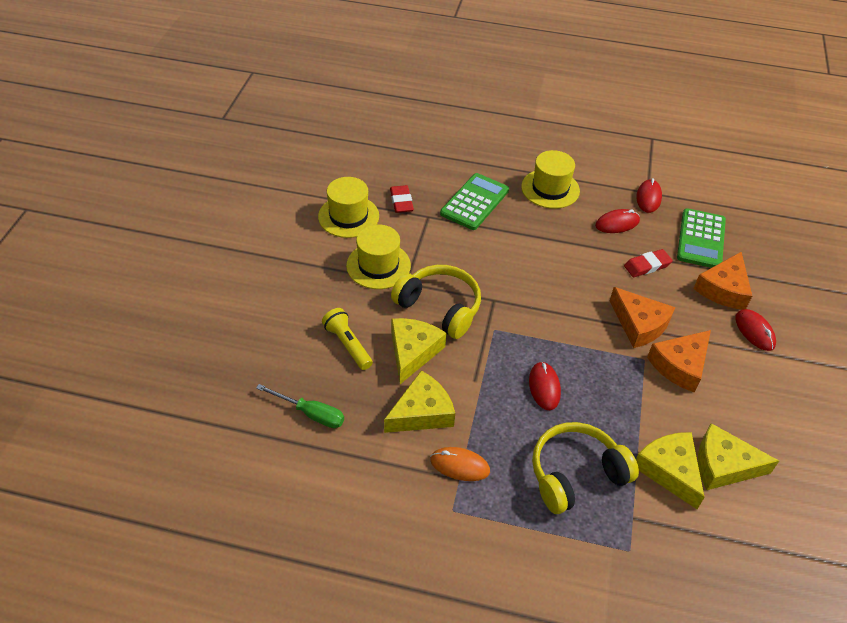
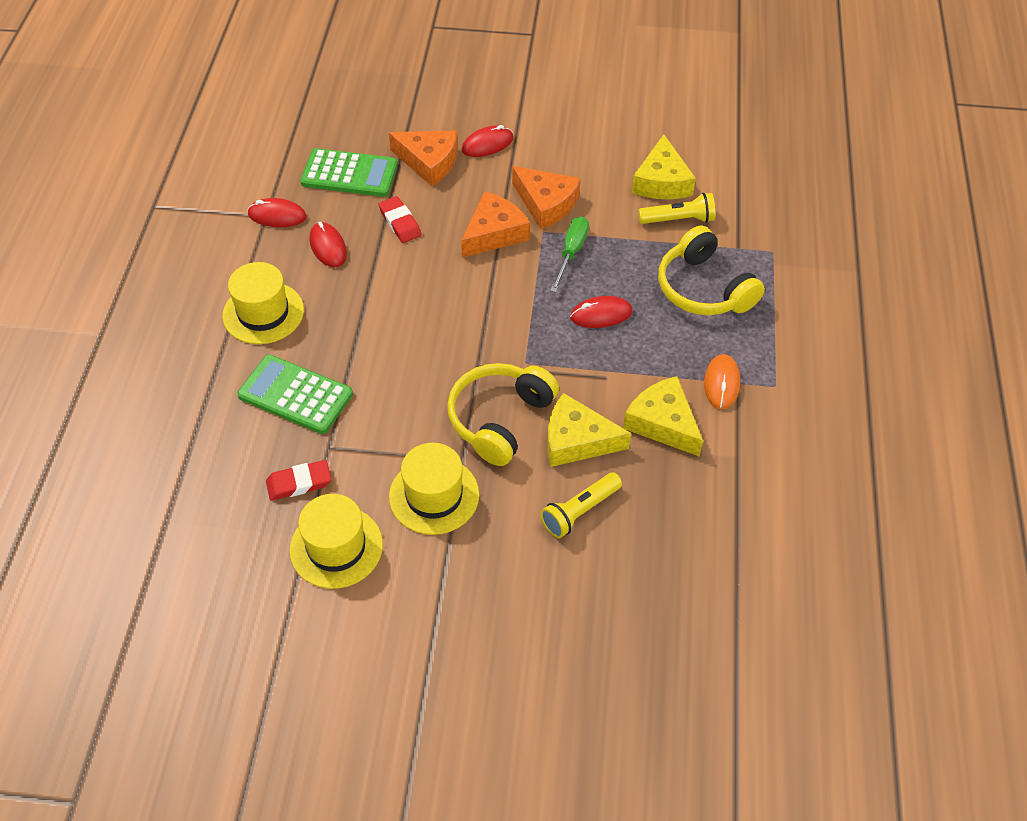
camera: 95 degrees left, 5 degrees up
green screwdriver [256,384,344,428] -> green screwdriver moved to [550,216,589,292]
yellow cheese [636,432,705,509] -> yellow flashlight [638,193,715,224]

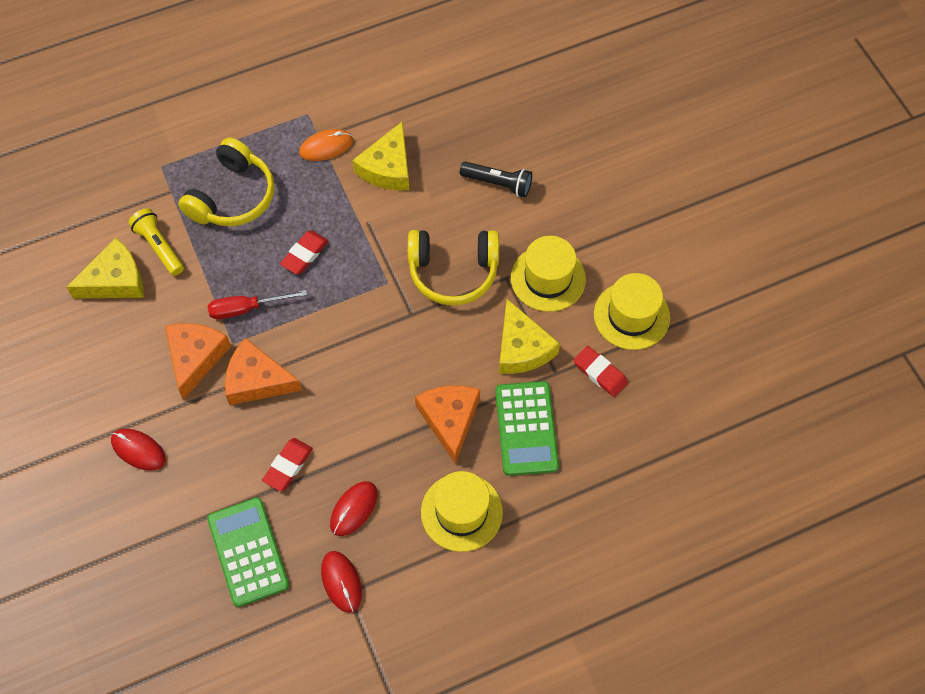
camera: 120 degrees left, 10 degrees up
orange cheese [389,131,458,186] -> orange cheese moved to [415,385,480,464]
yellow flashlight [540,472,622,538] -> black flashlight [460,162,532,197]
yellow cheese [547,393,631,467] -> yellow cheese moved to [499,299,560,374]
green screwdriver [550,216,589,292] -> red screwdriver [208,290,307,319]
red mouse [570,296,632,328] -> red eraser [280,231,329,274]

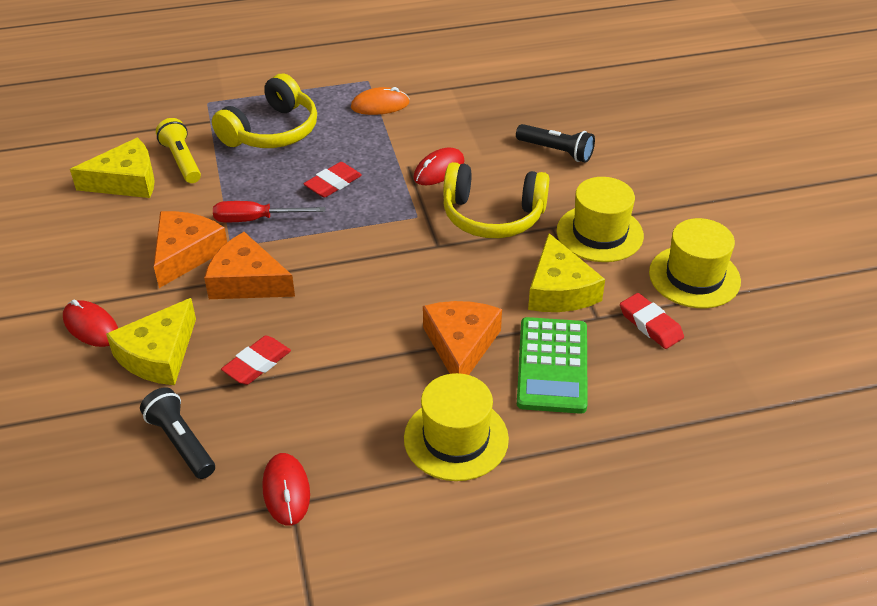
camera: 10 degrees right, 20 degrees down
green calculator [207,497,289,607] -> black flashlight [140,387,215,479]
red mouse [330,481,378,536] -> red mouse moved to [413,147,465,185]
yellow cheese [353,121,409,190] -> yellow cheese moved to [106,298,196,385]

